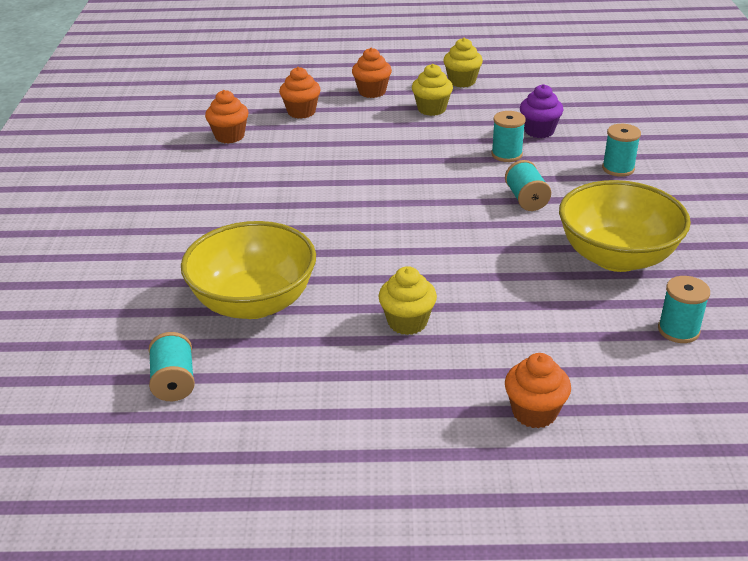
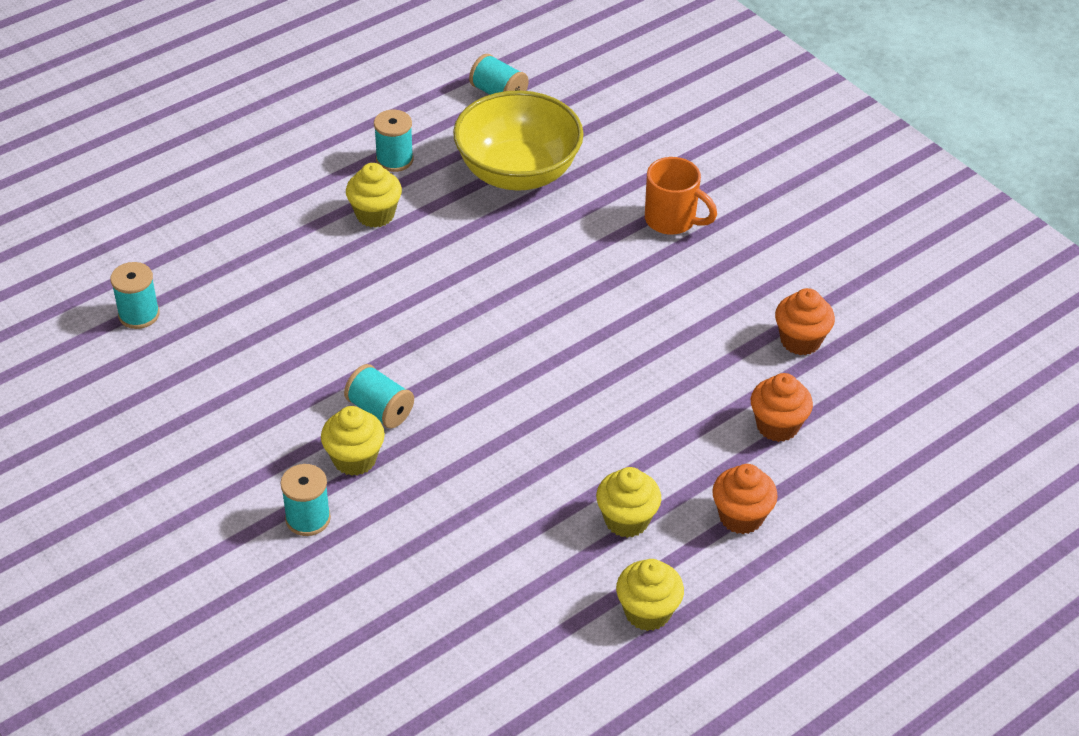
camera: 140 degrees right, 10 degrees up
turquoise spool [491,111,526,162] -> turquoise spool moved to [374,110,414,172]
orange cupcake [505,353,571,429] -> none
purple cupcake [520,84,563,138] -> none
yellow bowl [559,180,691,272] -> none
none -> yellow cupcake [321,406,385,476]
none -> orange mug [645,157,717,235]

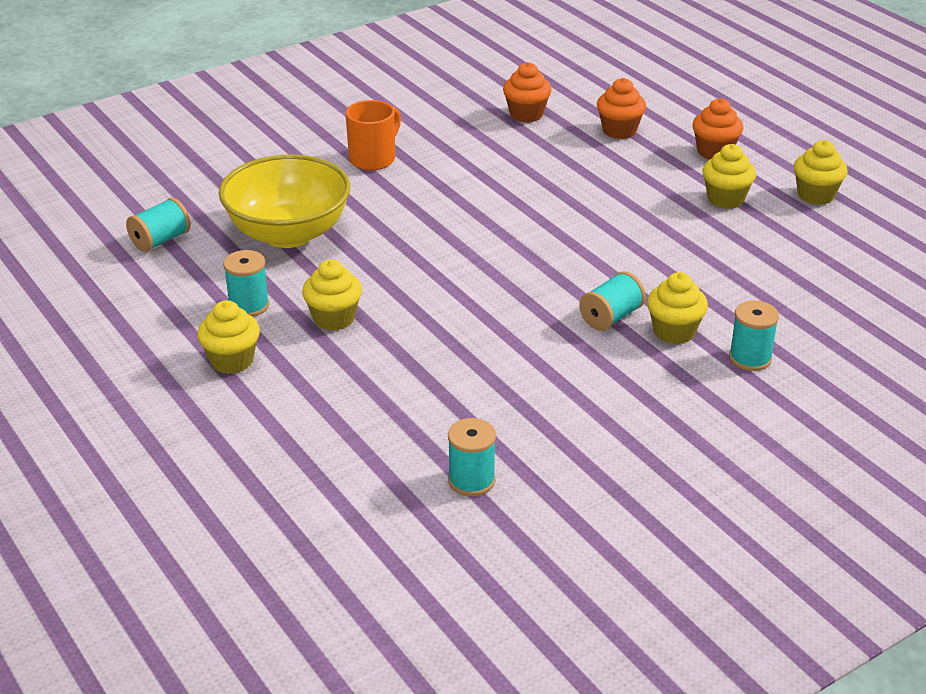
camera: 85 degrees left, 10 degrees down
none -> yellow cupcake [197,300,260,374]

